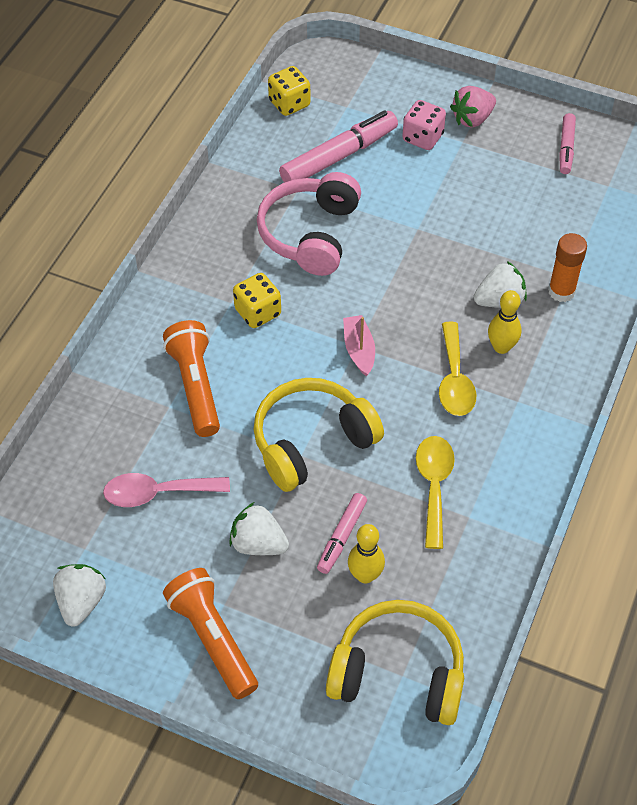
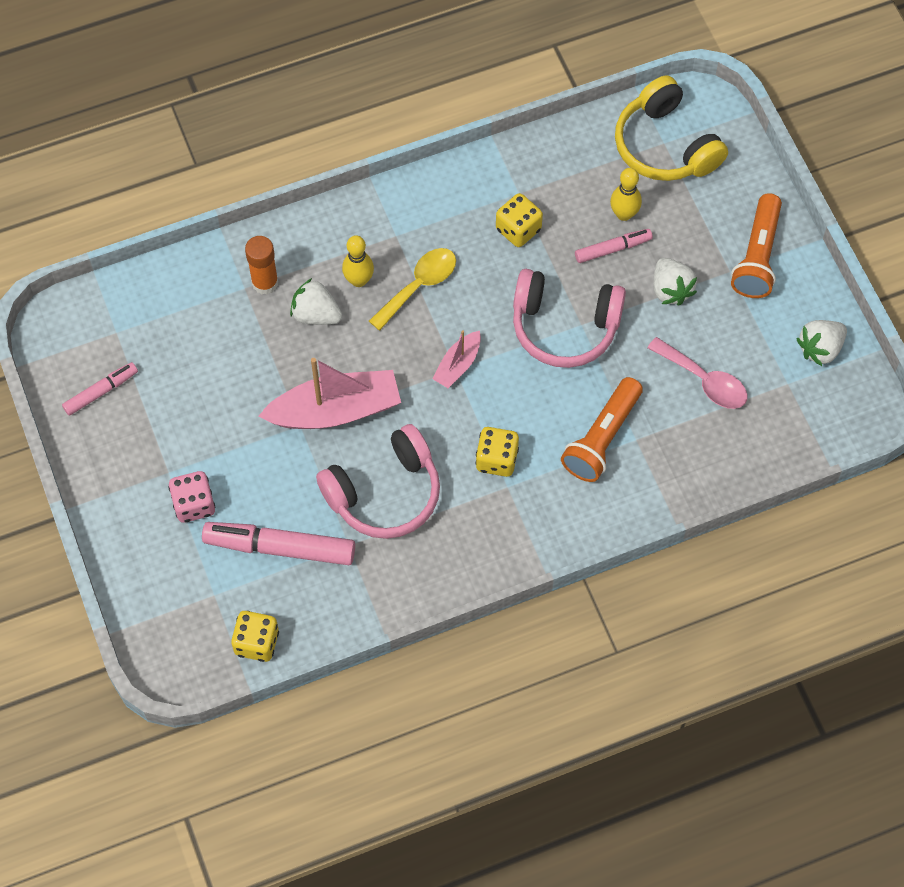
camera: 135 degrees left, 10 degrees up
yellow headphones [253,378,384,492] -> pink headphones [513,269,626,368]
yellow spoon [416,436,455,549] -> yellow dice [496,193,543,247]
pink strawberry [450,86,496,127] -> none
none -> pink boat [258,358,401,429]

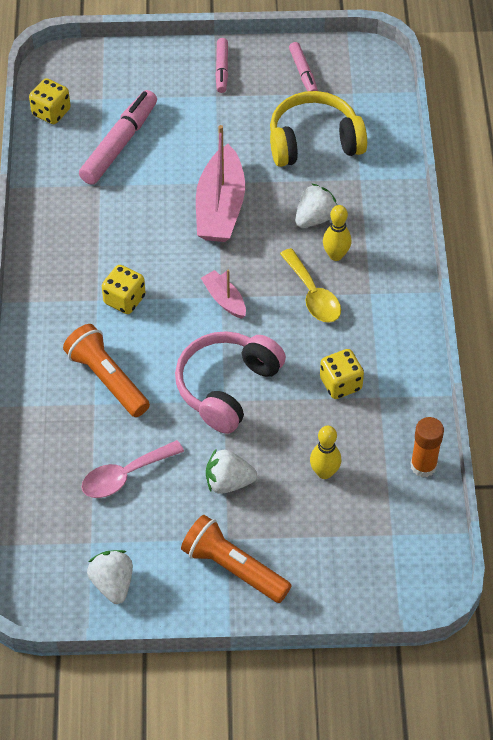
camera: 110 degrees right, 10 degrees down
pink dice [168,471,215,523] -> none
orange glue stick [245,236,278,295] -> orange glue stick moved to [410,417,444,477]
pink headphones [316,424,440,539] -> none
pink marker [575,229,653,263] -> pink marker moved to [215,38,228,93]
yellow headphones [615,76,728,181] -> yellow headphones moved to [270,91,367,167]

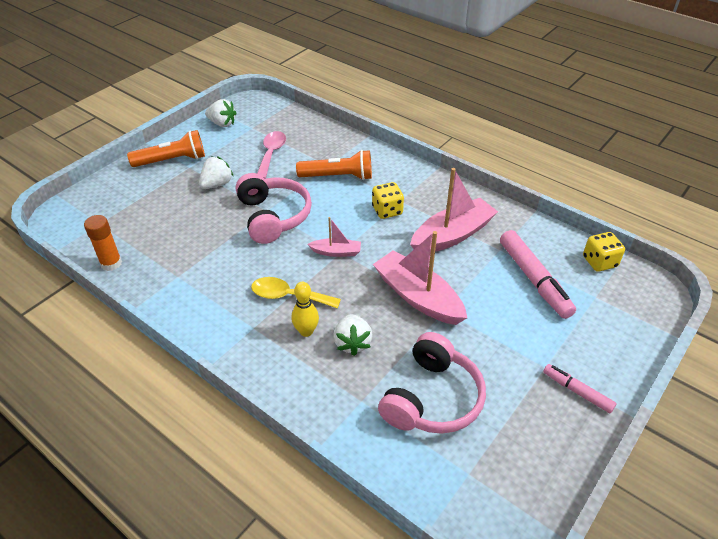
camera: 130 degrees right, 10 degrees down
yellow headphones [270,91,367,167] -> pink headphones [378,332,486,434]
pink marker [289,42,318,91] -> none
yellow bowling pin [310,426,341,479] -> none
yellow dice [320,349,364,399] -> none
none -> pink boat [410,168,498,252]

